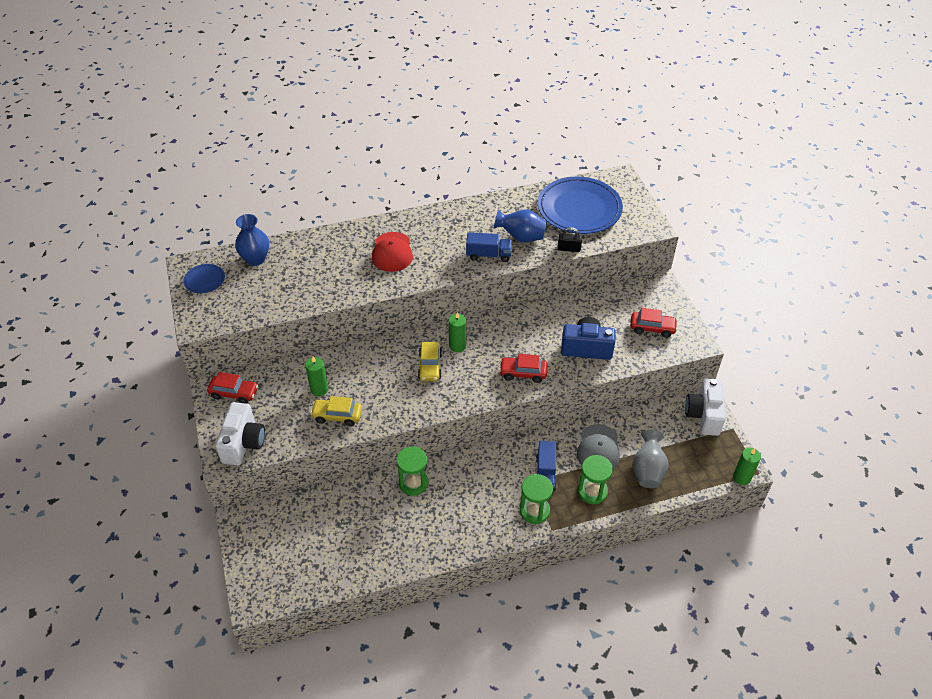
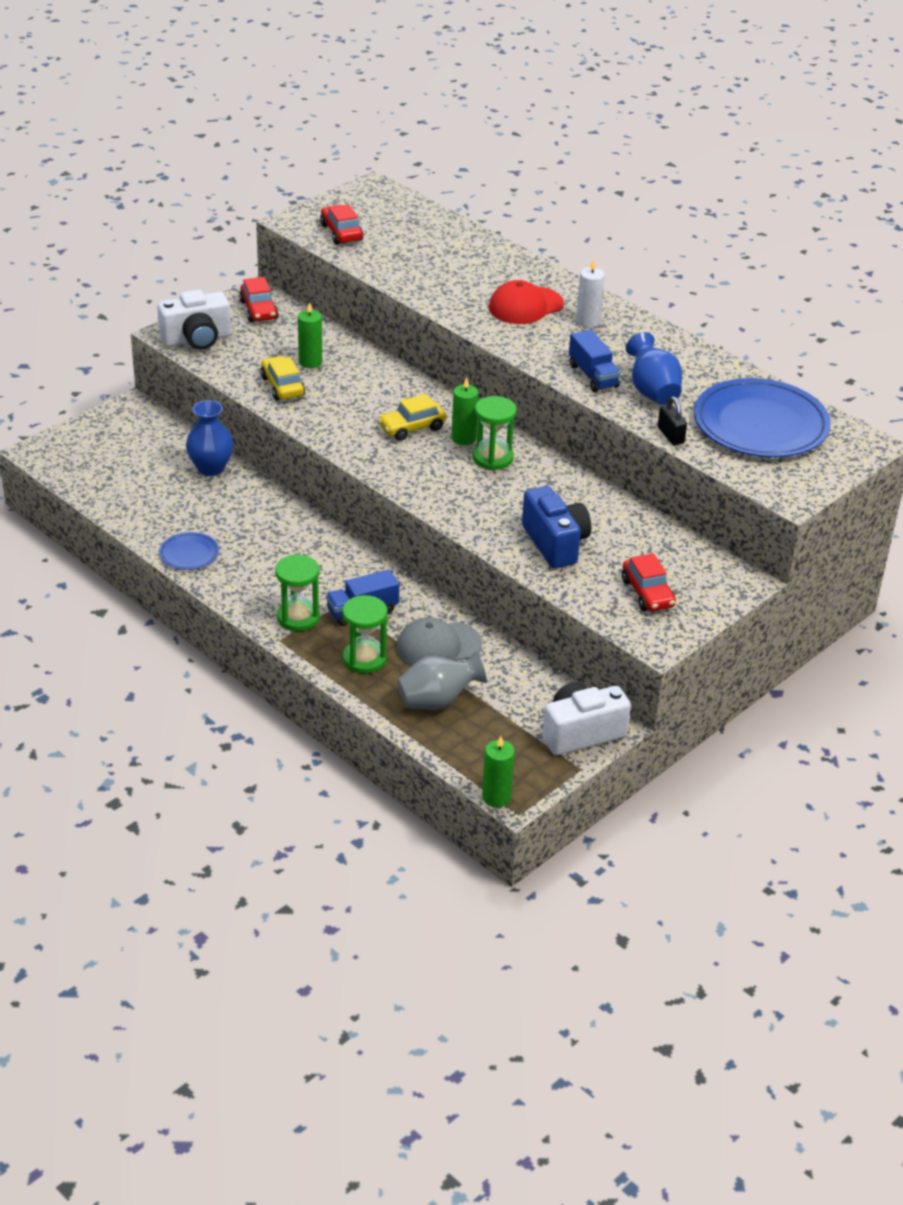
camera: 60 degrees right, 10 degrees down
blue plate [183,264,225,293] -> blue plate moved to [159,532,219,570]
blue vase [235,214,269,266] -> blue vase moved to [186,400,234,476]
green hourglass [396,446,428,496] -> green hourglass moved to [473,396,517,470]
red car [499,354,548,383] -> red car moved to [320,204,363,244]
none -> white candle [576,259,605,328]

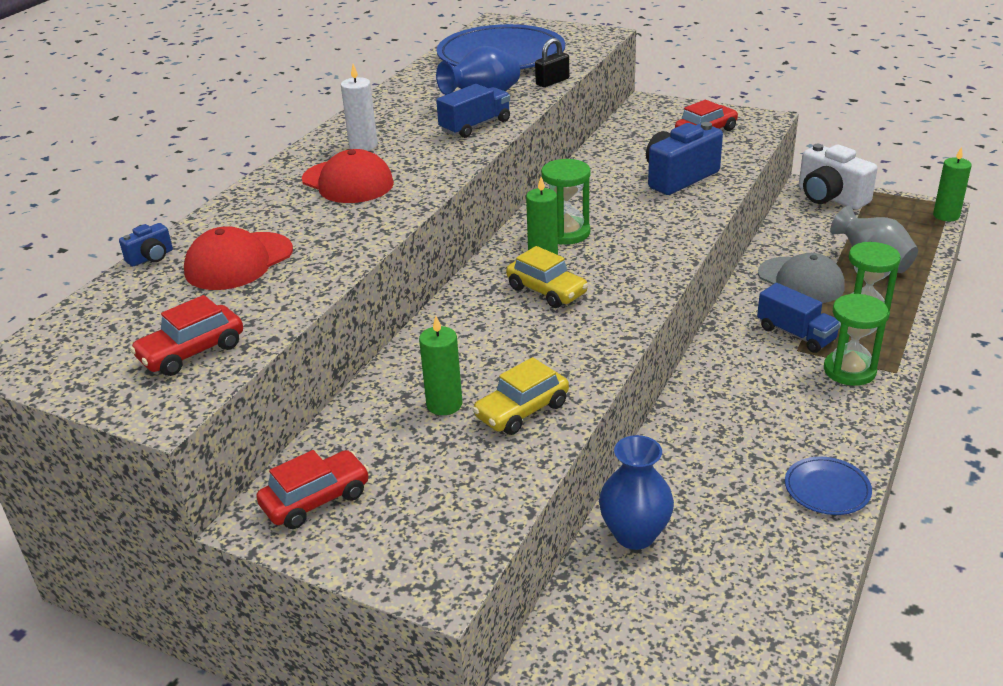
camera: 105 degrees left, 5 degrees down
white camera [157,290,231,350] -> none
none -> blue camera [119,223,173,266]
none -> red cap [184,226,293,290]

